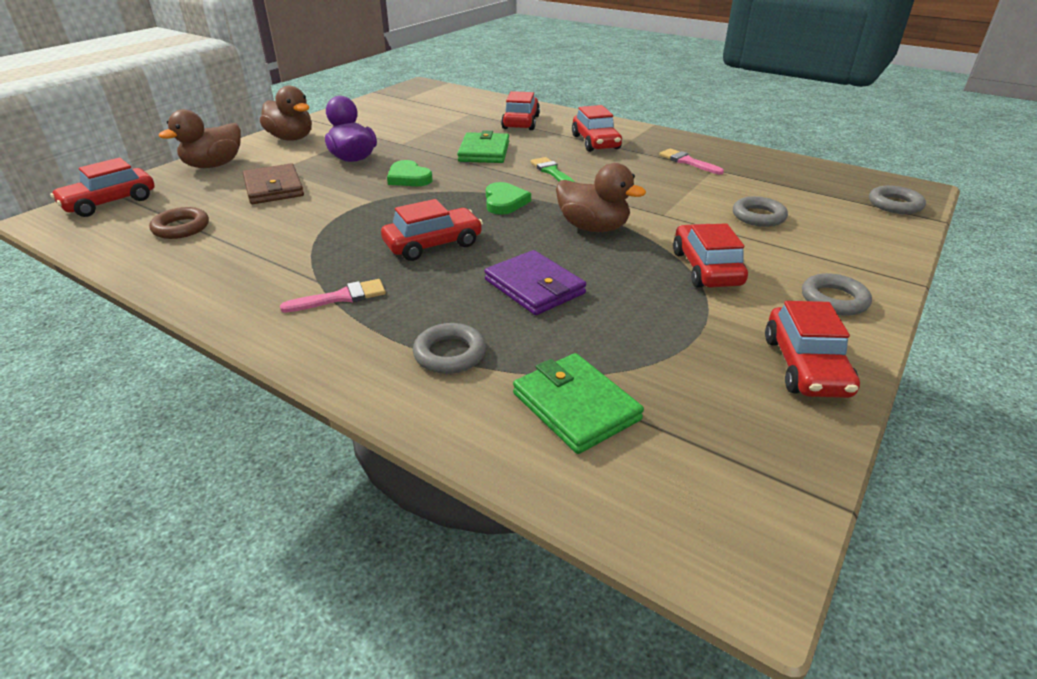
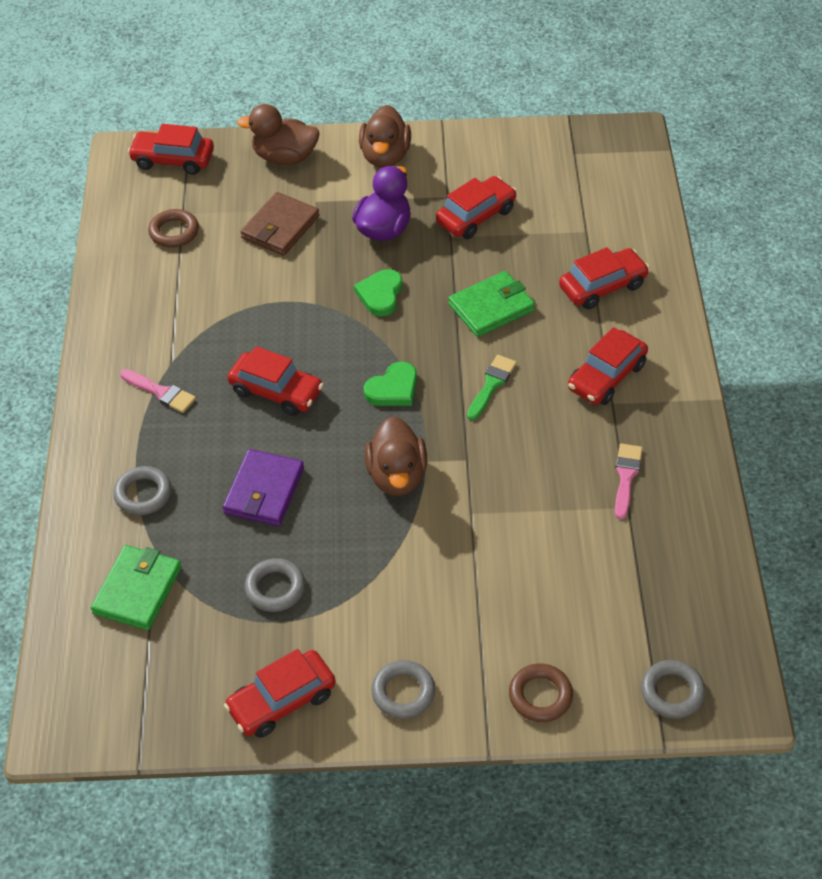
camera: 55 degrees right, 15 degrees up
red car [673,223,748,288] -> red car moved to [436,176,517,239]
grey ring [733,196,788,227] -> grey ring moved to [244,558,305,612]
none -> brown ring [509,663,573,722]

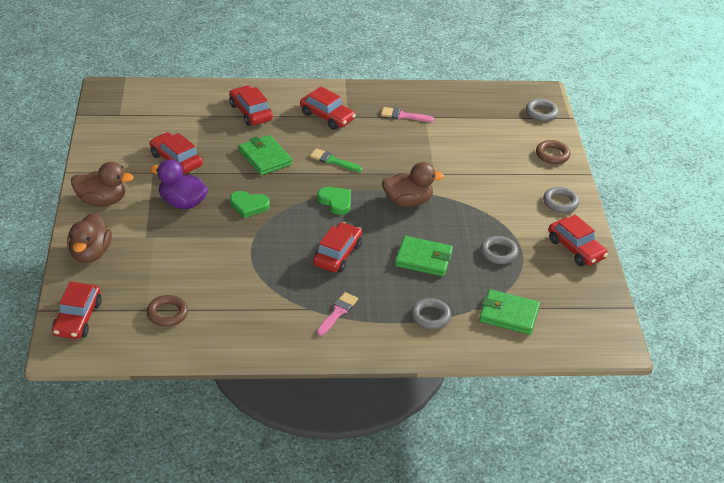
camera: 95 degrees left, 10 degrees down
purple wallet [223,449,304,526] -> green wallet [395,236,453,277]
brown wallet [240,192,319,256] -> none

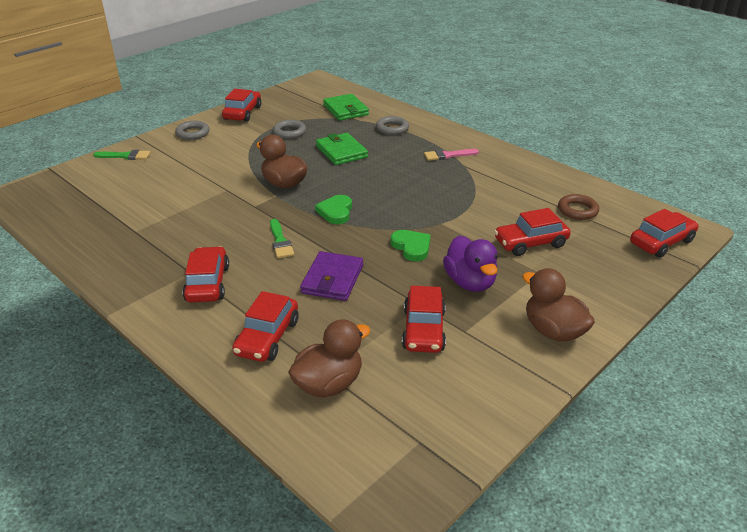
camera: 130 degrees left, 5 degrees down
brown duck [67,213,112,263] -> brown duck moved to [288,319,370,398]
green wallet [239,135,292,175] -> purple wallet [300,251,363,301]
red car [313,222,362,273] -> red car moved to [494,208,571,256]
pink brush [381,107,434,122] -> none
grey ring [526,99,559,121] -> none
brown ring [536,140,570,164] -> green brush [93,150,151,160]

